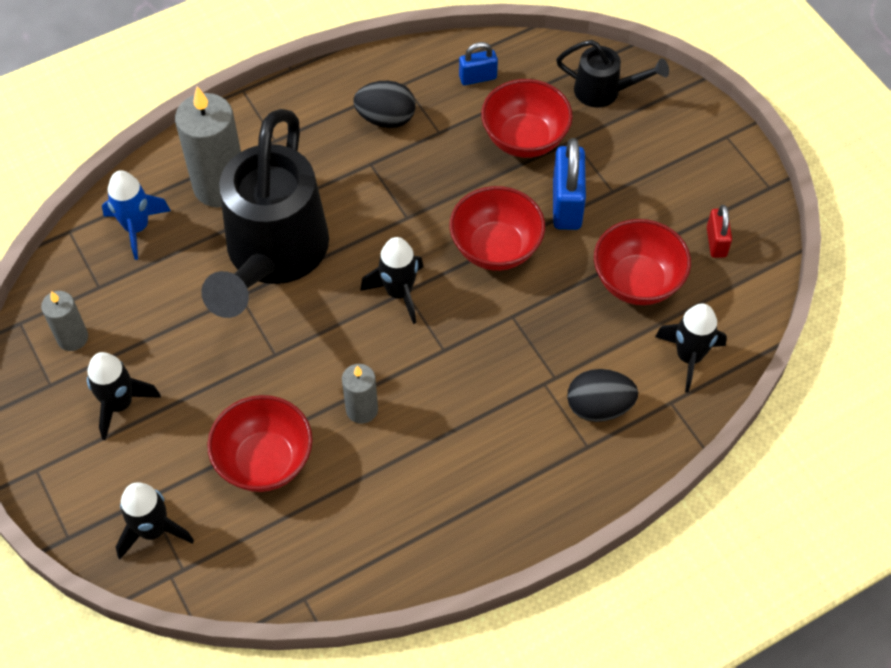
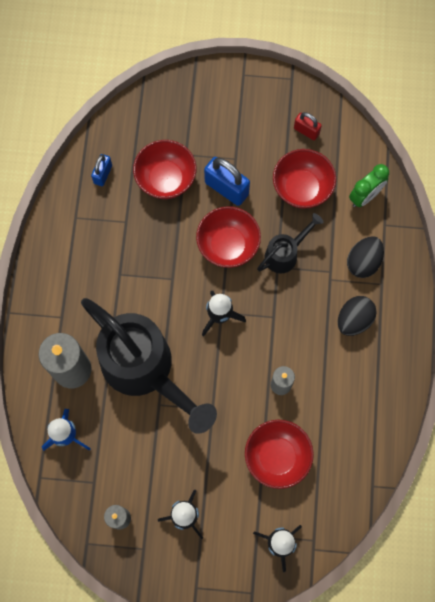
camera: 55 degrees left, 15 degrees up
black egg [353,81,415,128] -> black egg moved to [338,296,377,336]
black watering can [556,40,669,108] -> black watering can moved to [257,213,324,274]
black rocket [655,303,727,393] -> green clock [349,164,389,207]

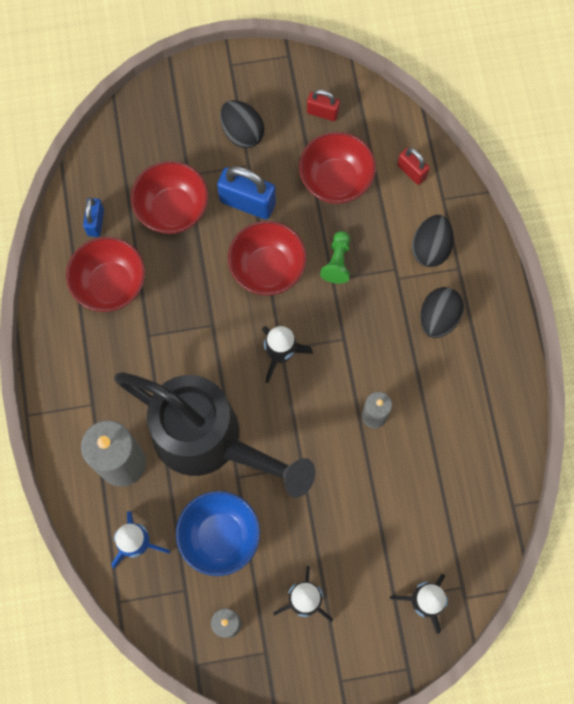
camera: 15 degrees left, 0 degrees up
red bowl [245,420,314,489] -> red bowl moved to [66,237,145,312]
black watering can [257,213,324,274] -> green pawn [320,231,350,284]
green clock [349,164,389,207] -> red padlock [397,148,430,185]
none -> blue bowl [176,491,260,576]
none -> black egg [220,100,265,148]

